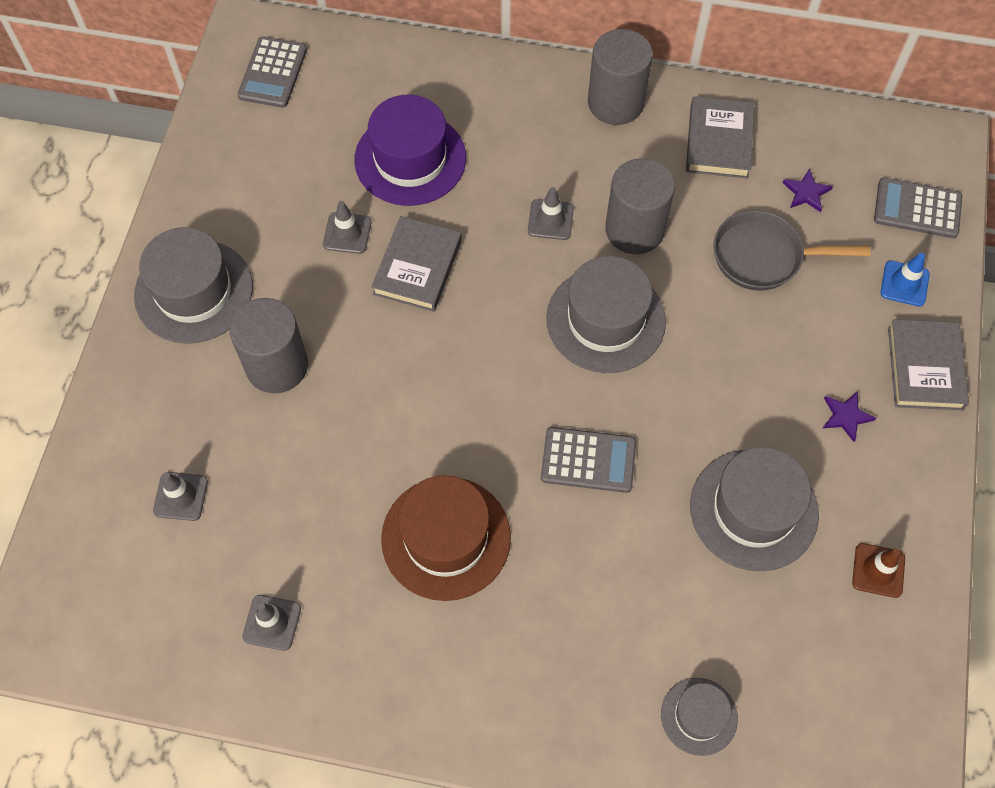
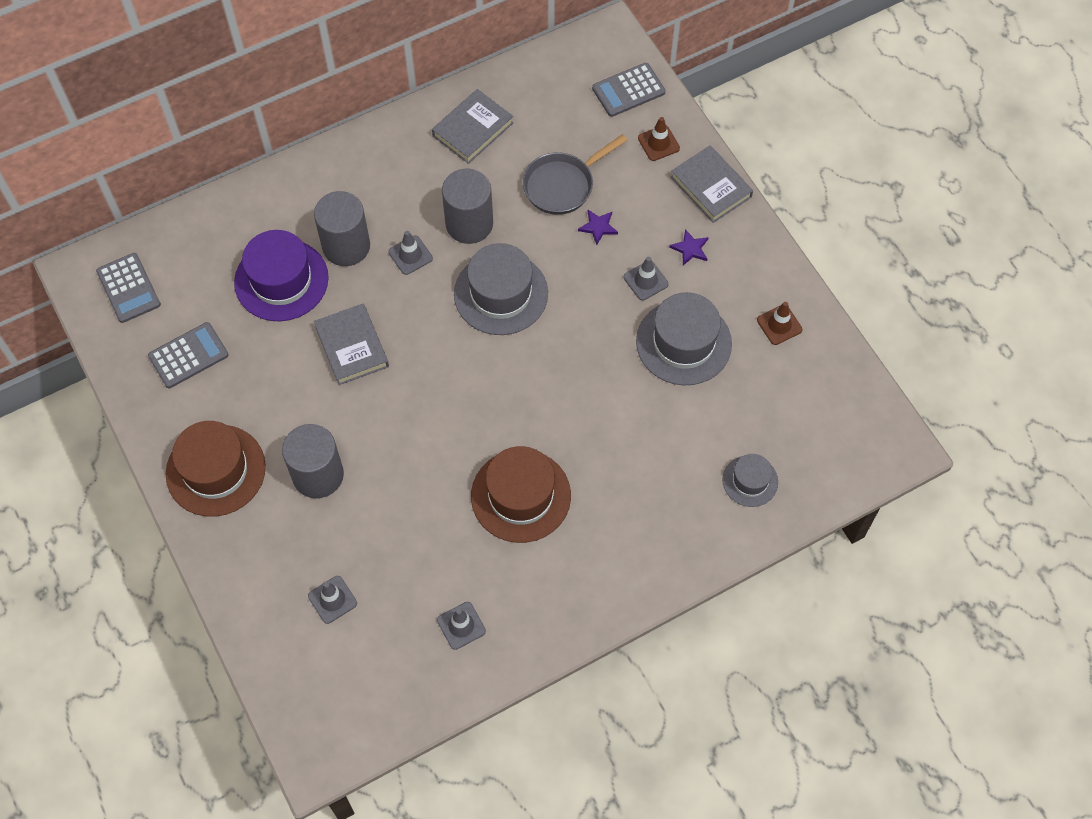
camera: 40 degrees left, 0 degrees up
grey hat [134,227,253,344] -> brown hat [166,421,266,517]
grey traffic cone [323,201,371,254] -> grey traffic cone moved to [624,257,669,301]
grey calculator [541,427,636,493] -> grey calculator moved to [148,322,229,388]
grey cylinder [588,29,653,125] -> grey cylinder moved to [314,191,370,266]
grey book [686,96,754,178] -> grey book turned 75 degrees clockwise [432,89,513,164]
purple star [783,168,833,212] -> purple star moved to [578,210,618,245]
blue traffic cone [880,253,930,306] -> brown traffic cone [638,117,680,161]

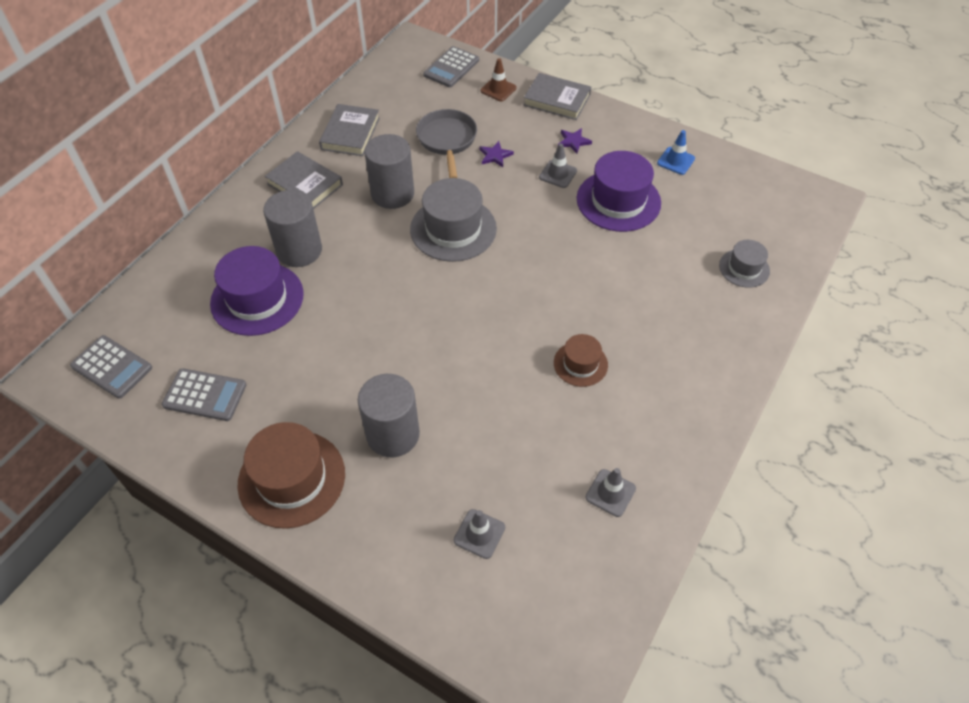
camera: 30 degrees left, 10 degrees down
grey calculator [148,322,229,388] -> grey calculator turned 75 degrees clockwise [162,368,246,421]
grey book [314,304,389,385] -> grey book moved to [265,151,343,209]
grey traffic cone [388,231,433,275] -> none
brown hat [471,446,571,543] -> brown hat [554,334,608,387], size x0.56
grey pan [523,134,628,215] -> grey pan turned 150 degrees clockwise [416,109,477,178]
grey hat [636,292,732,385] -> purple hat [577,151,661,232]
brown traffic cone [757,302,802,345] -> blue traffic cone [657,130,695,175]

